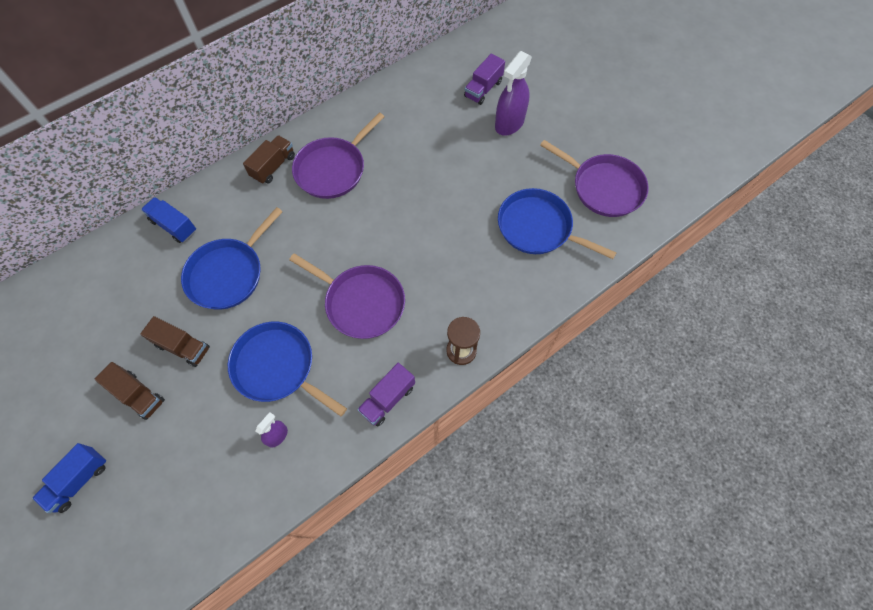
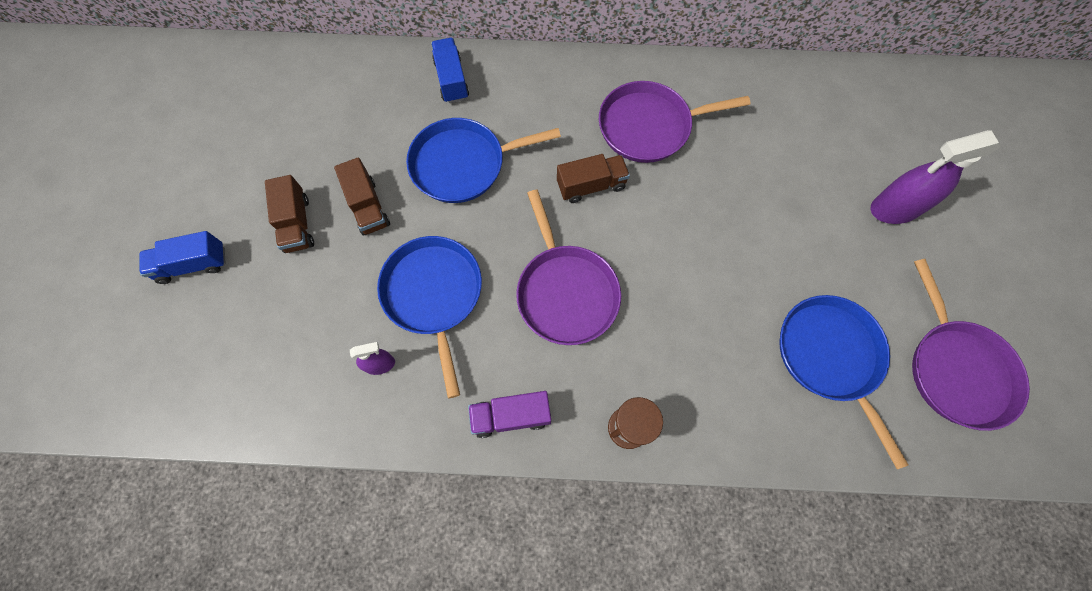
camera: 40 degrees right, 5 degrees up
brown truck [243,135,295,184] -> brown truck moved to [557,154,630,203]
purple truck [464,54,505,105] -> none

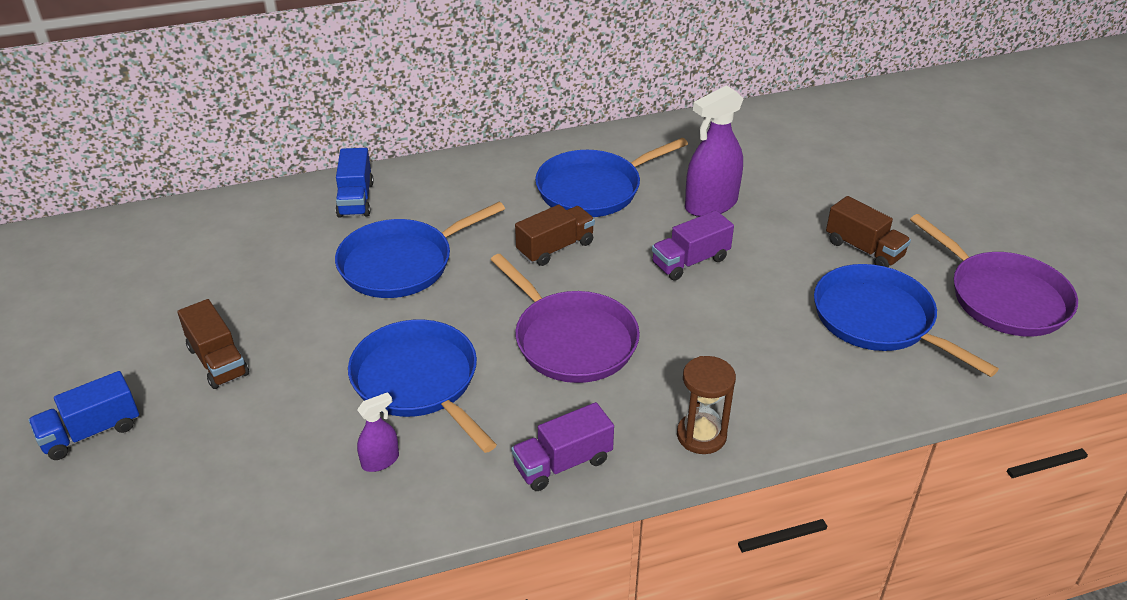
camera: 20 degrees left, 30 degrees down
brown truck [334,157,390,236] -> brown truck moved to [826,196,911,268]
blue truck [431,38,469,103] -> blue truck turned 150 degrees counterclockwise [336,148,374,218]
purple pan [599,81,750,163] -> blue pan [535,138,688,217]
purple spray bottle [871,130,1001,224] -> purple spray bottle moved to [685,85,744,217]
none -> purple truck [652,210,734,281]

